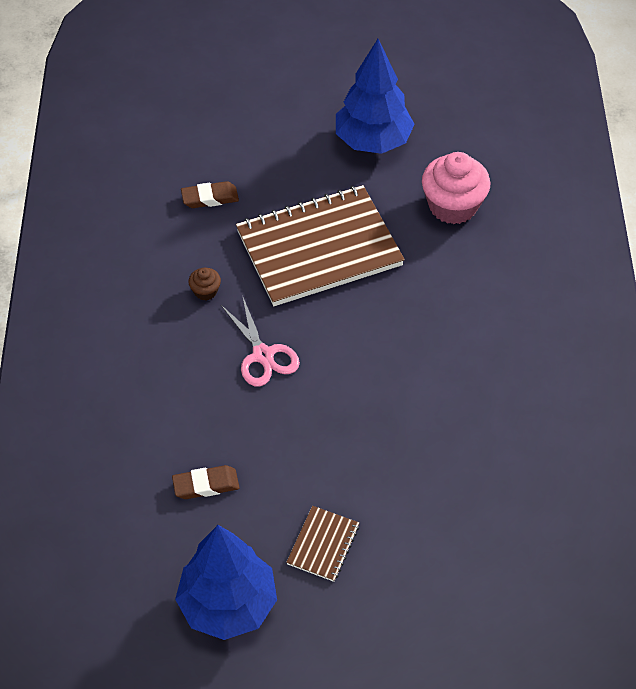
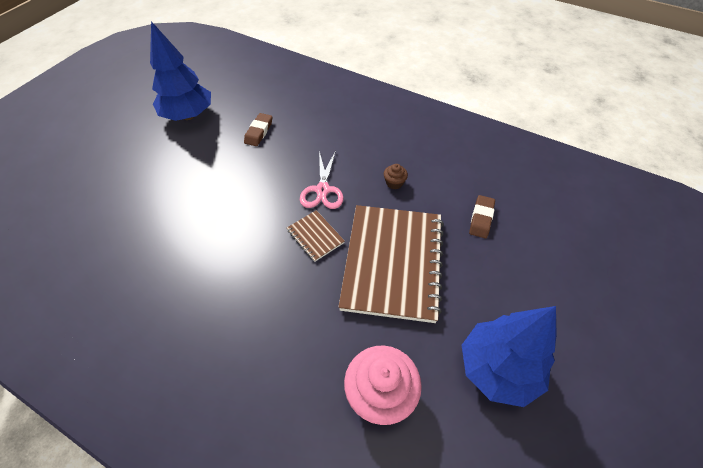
camera: 120 degrees right, 0 degrees up
pink scissors [221,295,300,386] -> pink scissors turned 90 degrees counterclockwise [300,151,344,209]
brown notebook [286,506,359,582] -> brown notebook moved to [287,210,345,262]

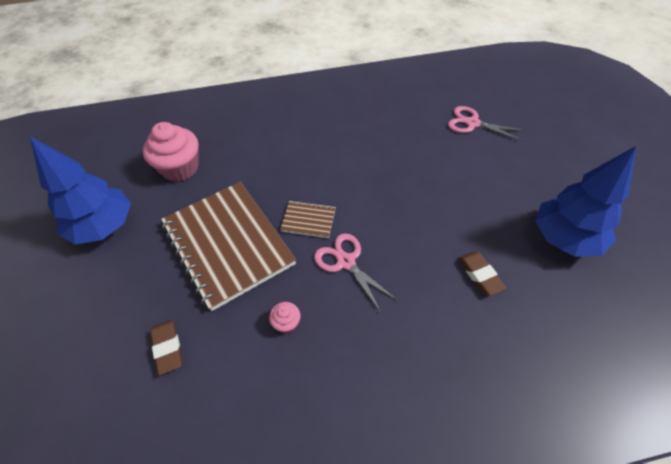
camera: 140 degrees right, 0 degrees up
brown cupcake [384,164,408,189] -> pink cupcake [269,302,301,333]
none -> pink scissors [448,106,526,141]

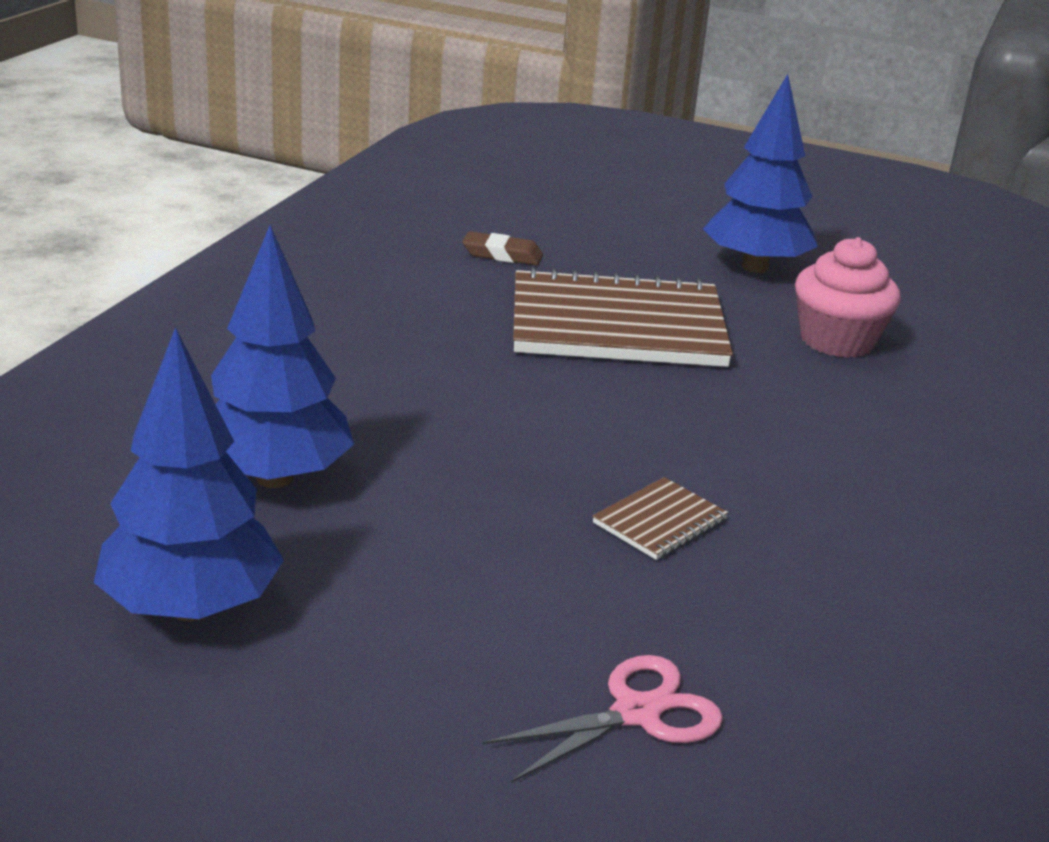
camera: 120 degrees right, 25 degrees down
pink cupcake [269,302,301,333] -> none
brown notebook [280,201,336,238] -> brown notebook moved to [593,477,728,560]
pink scissors [314,233,397,312] -> none
brown eraser [458,251,506,296] -> blue tree [211,225,354,488]

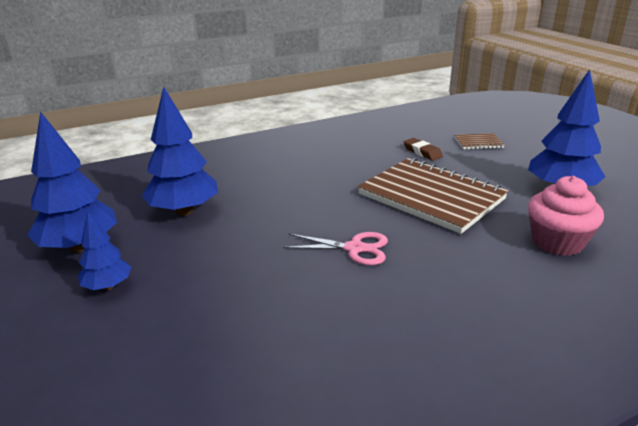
camera: 45 degrees right, 0 degrees up
pink scissors [483,655,723,783] -> pink scissors moved to [283,232,388,265]
brown notebook [593,477,728,560] -> brown notebook moved to [455,133,504,150]
none -> blue tree [78,211,131,291]

